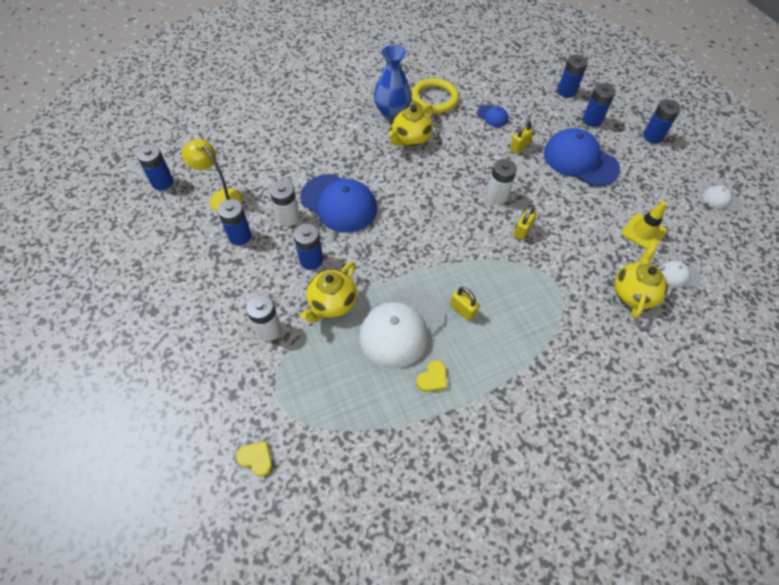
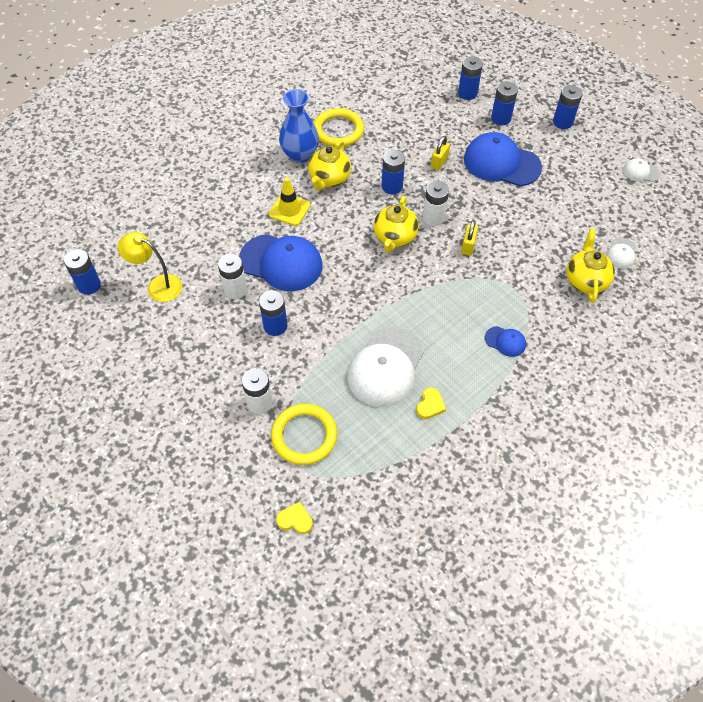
camera: 15 degrees left, 0 degrees up
blue battery [218,199,251,245] -> blue battery moved to [382,150,405,194]
yellow teapot [301,262,357,323] -> yellow teapot moved to [374,196,419,252]
yellow padlock [450,287,480,321] -> none
blue cap [477,105,509,127] -> blue cap moved to [485,326,526,357]
yellow traffic cone [622,201,667,249] -> yellow traffic cone moved to [269,177,311,226]
white cap [659,261,701,288] -> white cap turned 60 degrees counterclockwise [606,238,636,269]
none -> yellow ring [271,404,337,465]

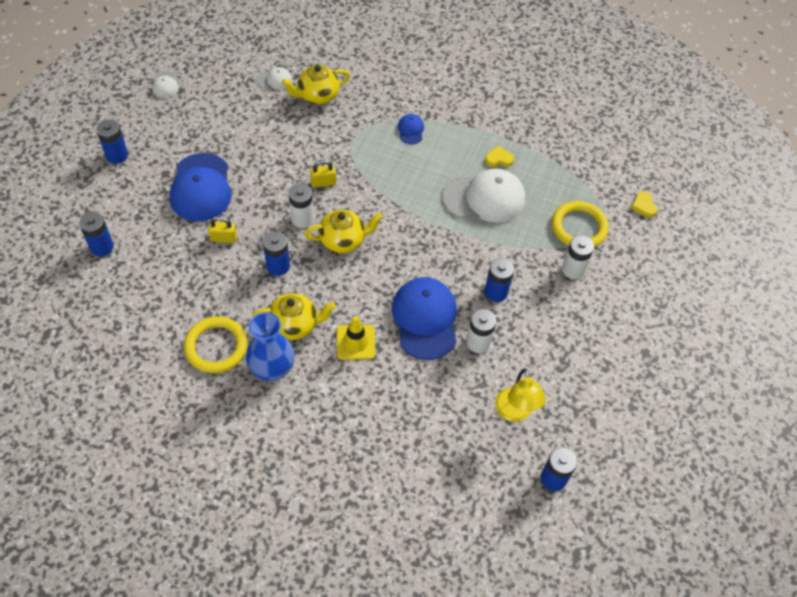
camera: 120 degrees left, 0 degrees up
blue battery [491,81,518,125] -> none

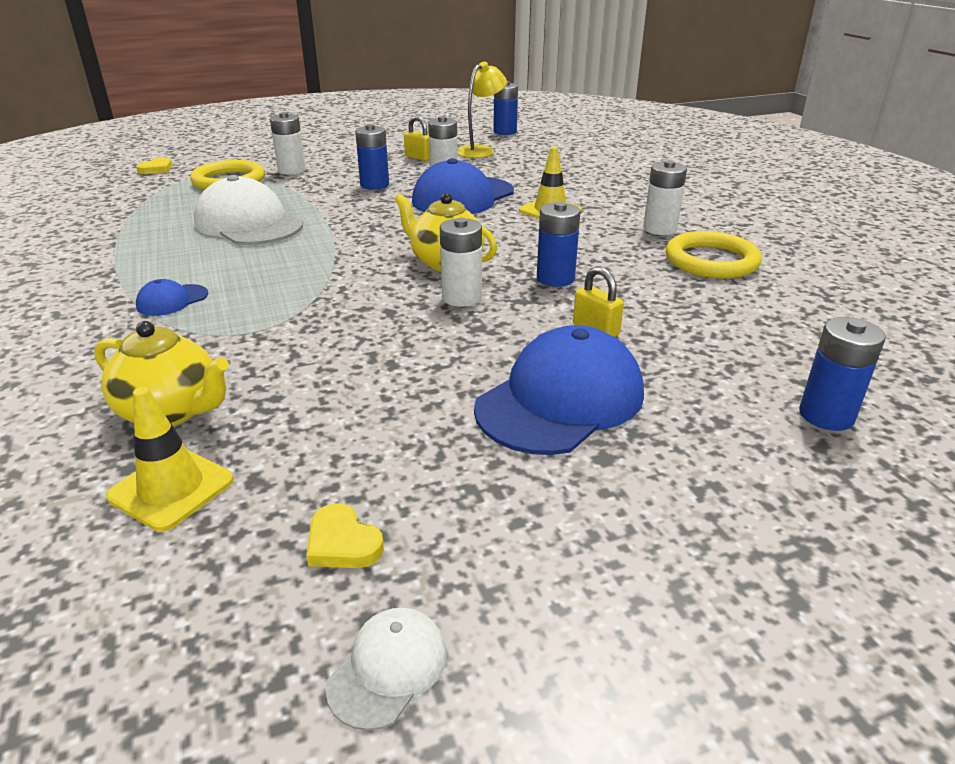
camera: 130 degrees left, 25 degrees down
blue battery [96,119,128,164] -> none
blue vase [246,312,295,381] -> white battery [643,160,687,235]
yellow teapot [252,293,336,340] -> none
white cap [256,67,292,90] -> yellow traffic cone [106,387,234,531]
yellow padlock [310,160,336,188] -> yellow padlock moved to [404,116,430,161]
yellow heart [485,146,514,167] -> yellow heart moved to [306,503,384,568]

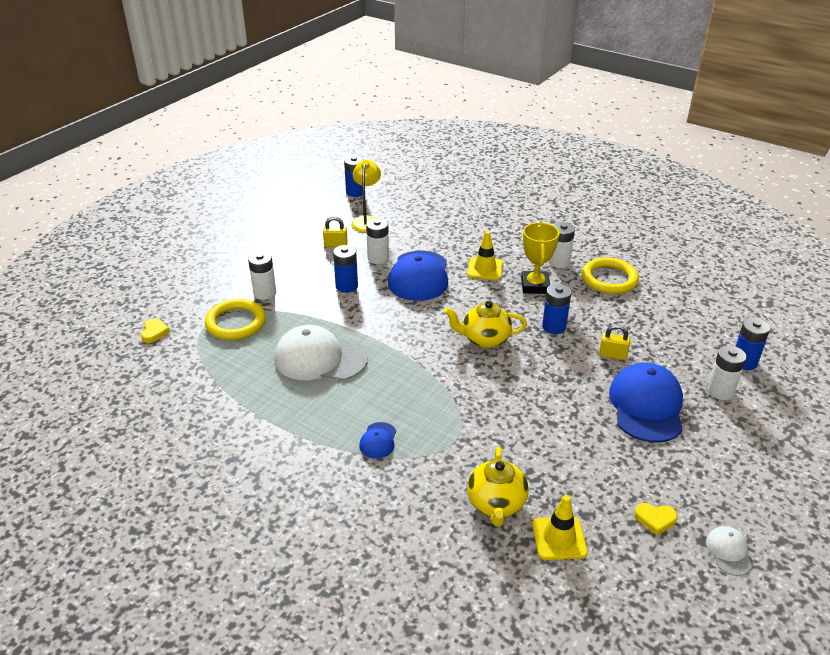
camera: 35 degrees left, 5 degrees up
yellow teapot [94,321,229,426] -> yellow teapot turned 105 degrees clockwise [467,447,529,527]
white battery [440,218,482,307] -> white battery moved to [707,345,747,400]
none -> yellow trophy [521,222,560,294]

